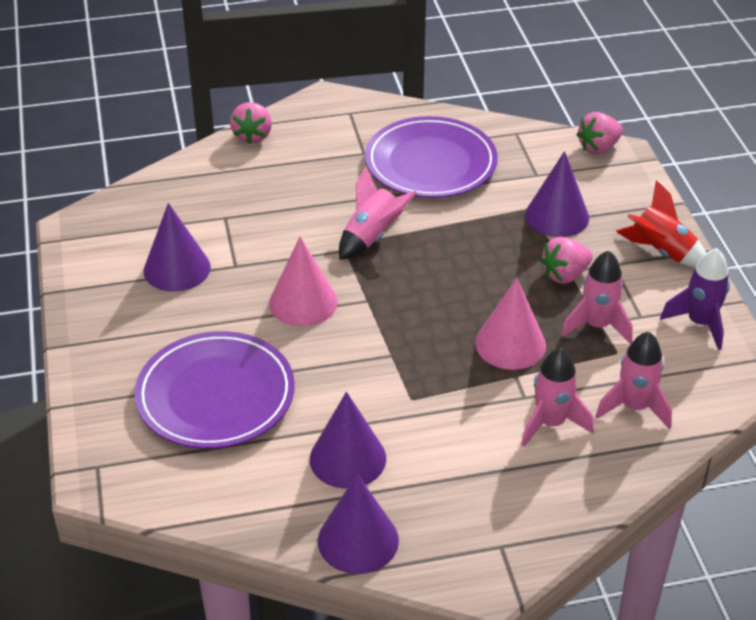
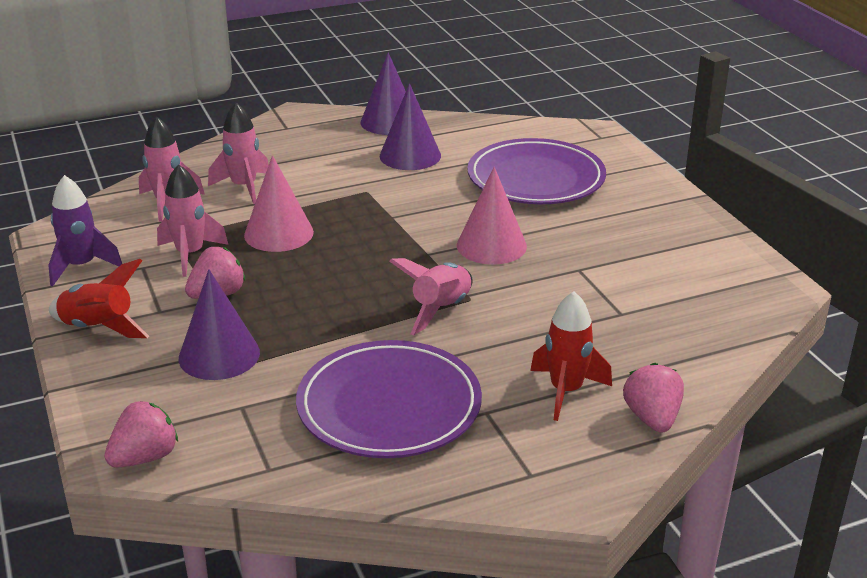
camera: 170 degrees right, 10 degrees down
purple cone [144,203,211,292] -> none
none -> red rocket [530,291,612,421]

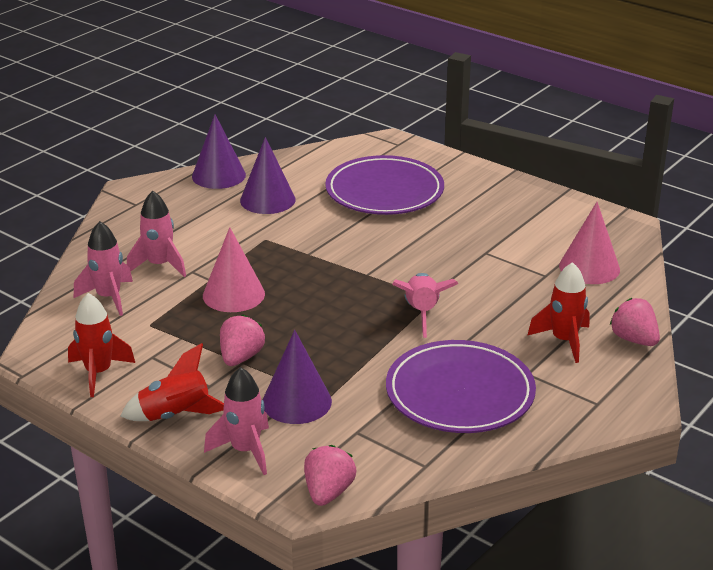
camera: 30 degrees left, 0 degrees up
purple rocket [48,175,122,286] -> red rocket [68,293,135,397]
pink rocket [157,164,228,277] -> pink rocket moved to [204,367,269,475]
pink cone [457,167,527,264] -> pink cone moved to [559,202,620,284]

